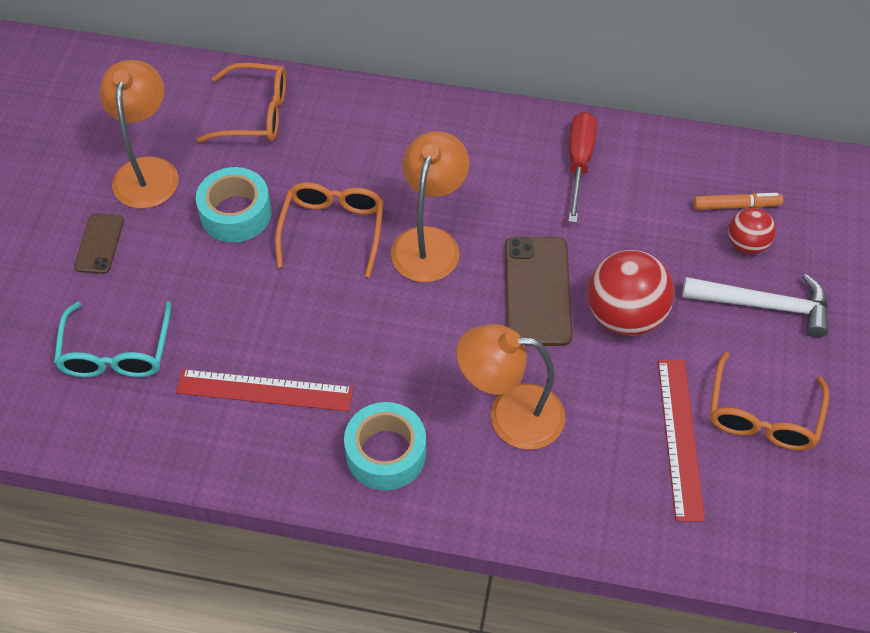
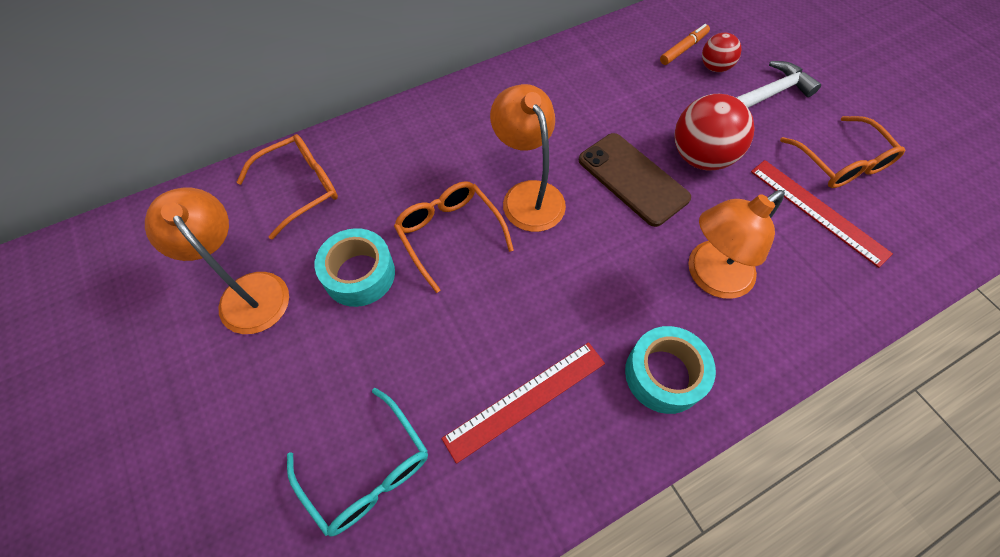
camera: 40 degrees left, 5 degrees up
brown phone [74,213,124,274] -> none
red screwdriver [568,112,597,223] -> none

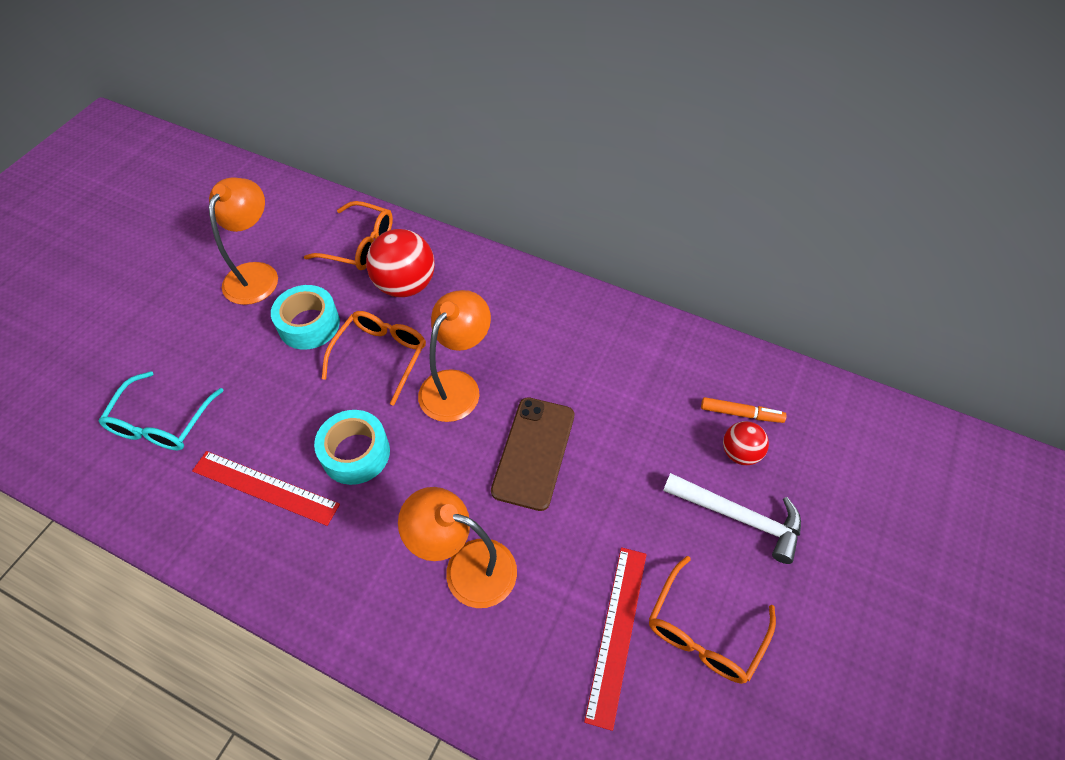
camera: 55 degrees right, 5 degrees down
turquoise tape [625,326,716,414] -> turquoise tape moved to [314,410,390,485]
red ball [674,94,755,171] -> red ball moved to [366,229,435,297]

